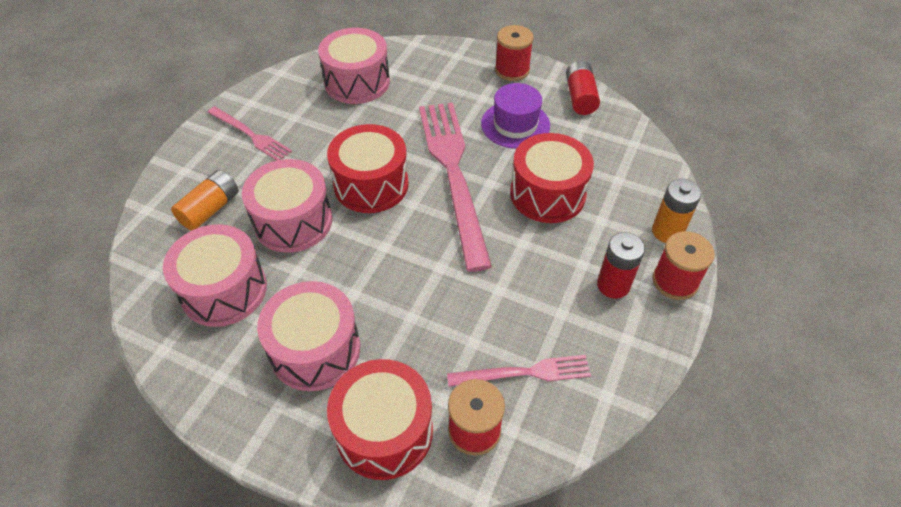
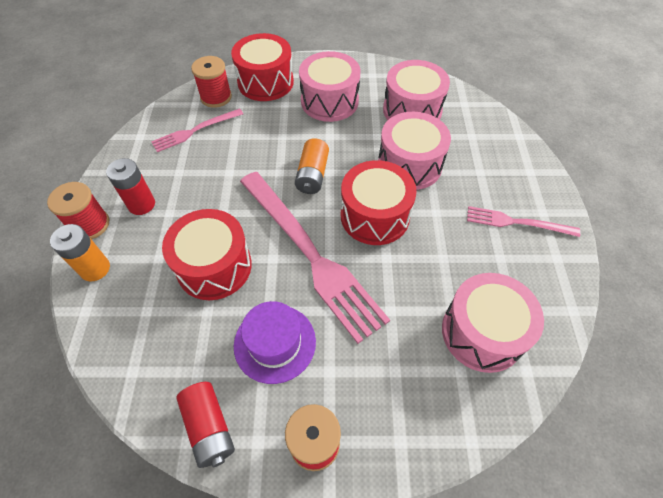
camera: 155 degrees right, 5 degrees up
orange battery [171,170,239,231] -> orange battery moved to [295,138,329,194]

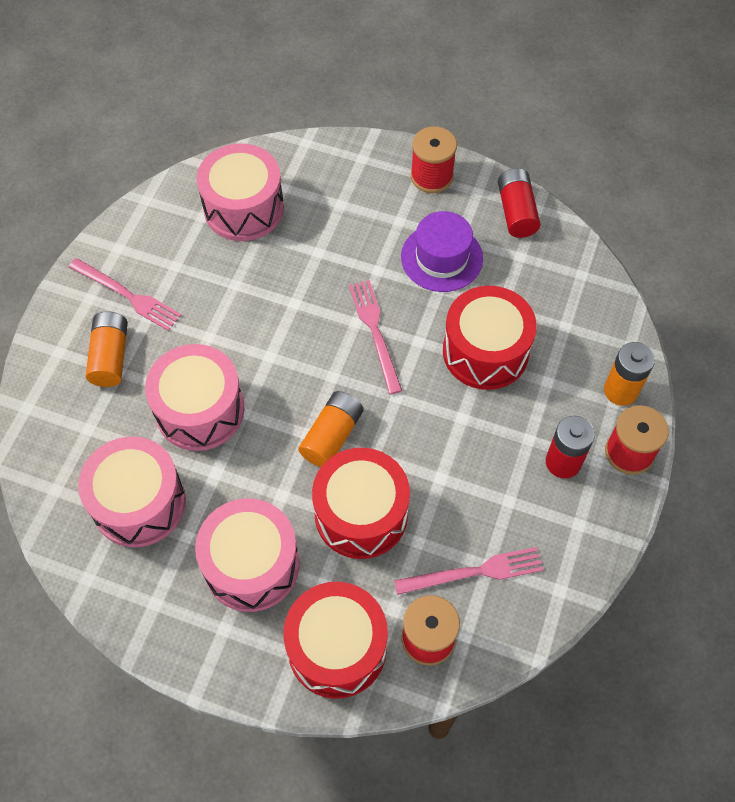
camera: 160 degrees left, 5 degrees up
pink fork [240,172,390,344] -> pink fork [349,280,402,394], size x0.51
red drum [341,160,417,245] -> red drum moved to [312,448,410,559]
none -> orange battery [86,312,128,387]

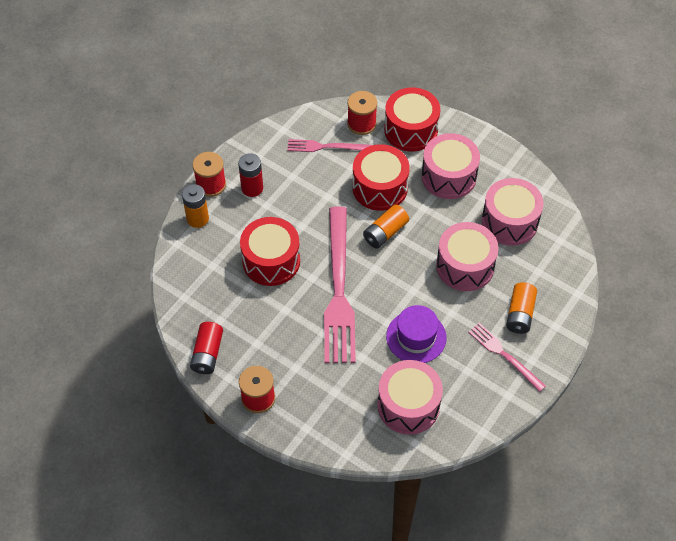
camera: 165 degrees left, 5 degrees down
pink fork [349,280,402,394] -> pink fork [324,207,356,363], size x1.97
purple hat [401,211,483,292] -> purple hat moved to [386,305,447,363]

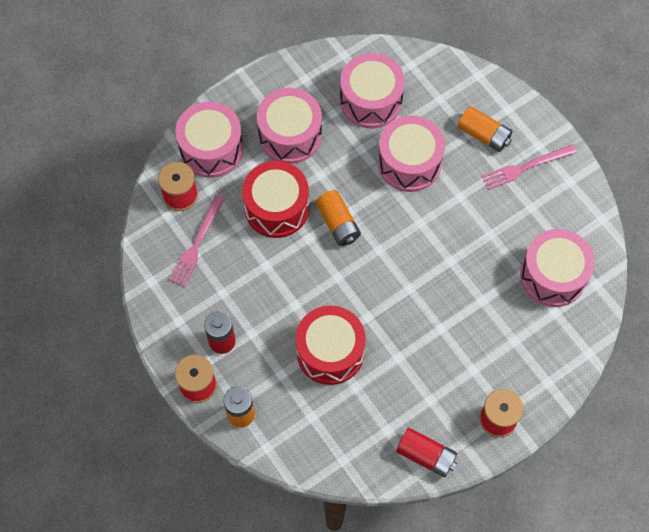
camera: 70 degrees left, 10 degrees up
pink fork [324,207,356,363] -> none
red drum [384,87,440,152] -> pink drum [176,101,243,178]
purple hat [386,305,447,363] -> none

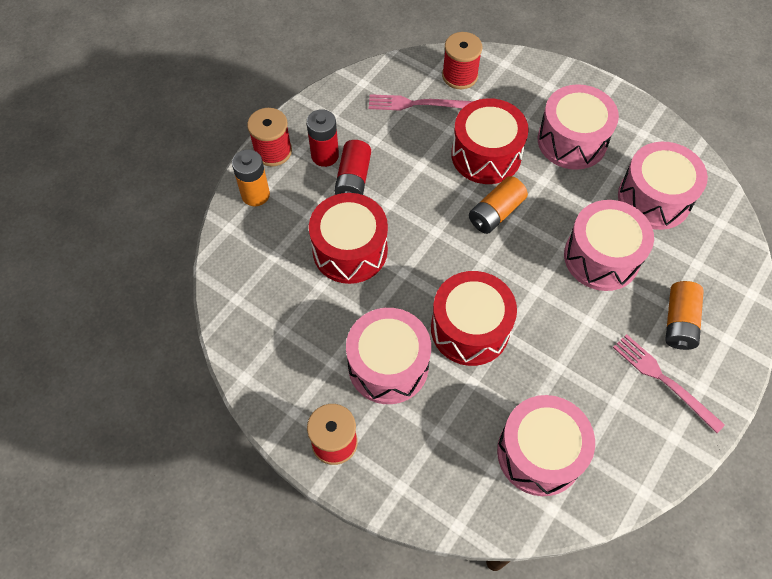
camera: 70 degrees right, 5 degrees down
pink drum [176,101,243,178] -> pink drum moved to [346,308,431,404]
red battery [396,428,457,477] -> red battery moved to [334,140,371,195]
none -> red drum [431,271,517,366]

